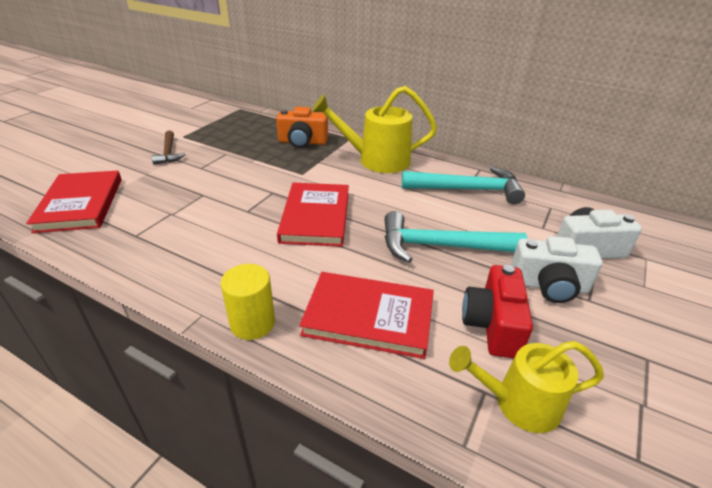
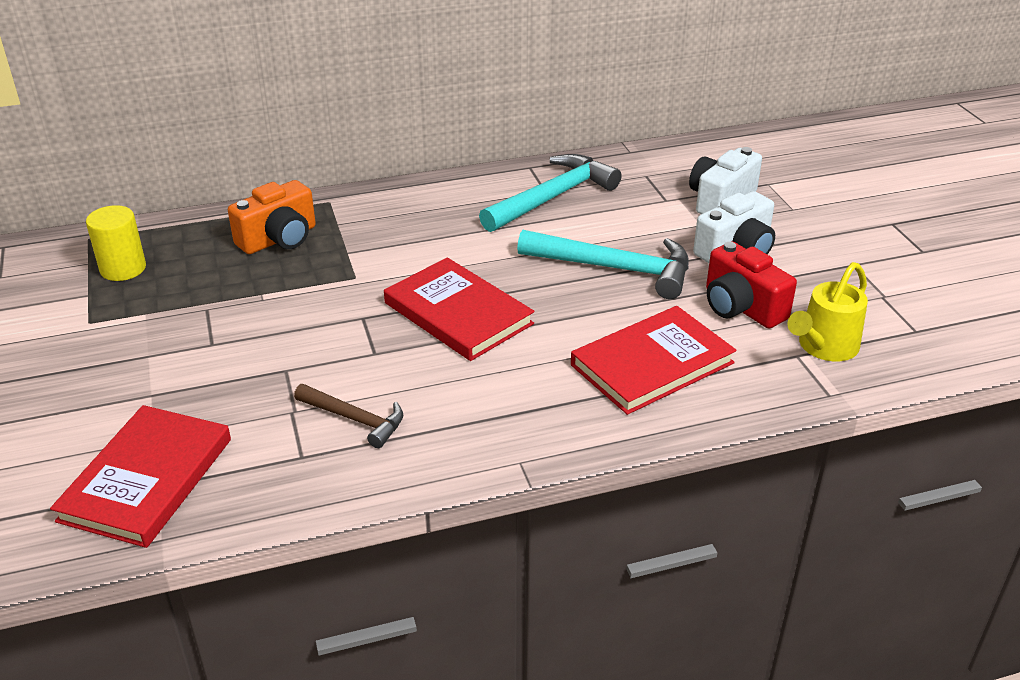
camera: 45 degrees left, 0 degrees up
red book [26,171,122,233] -> red book turned 75 degrees clockwise [50,405,231,548]
brown hammer [152,131,185,165] -> brown hammer moved to [294,384,403,448]
yellow cylinder [221,264,275,340] -> yellow cylinder moved to [86,205,146,281]
yellow watering can [311,86,437,173] -> none
turquoise hammer [384,211,527,263] -> turquoise hammer turned 120 degrees counterclockwise [517,229,689,299]

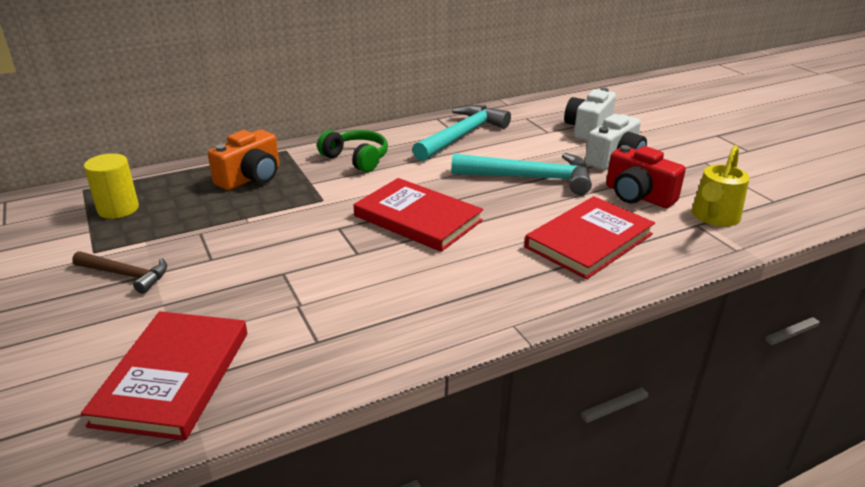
camera: 10 degrees left, 5 degrees down
brown hammer [294,384,403,448] -> brown hammer moved to [72,251,167,294]
none -> green headphones [317,130,388,172]

